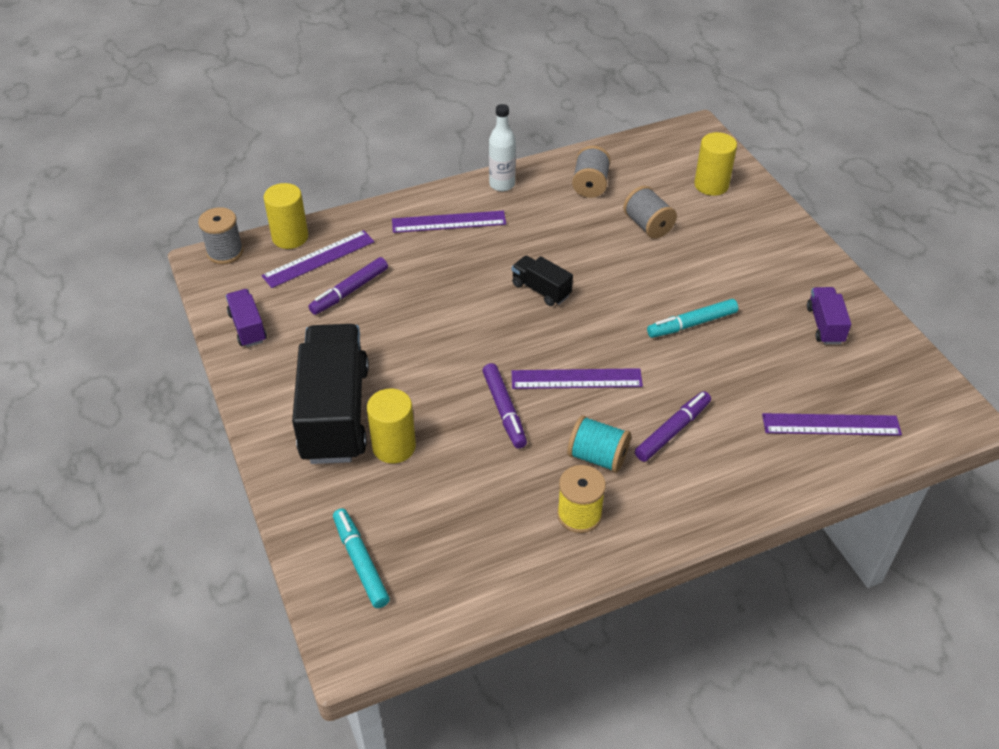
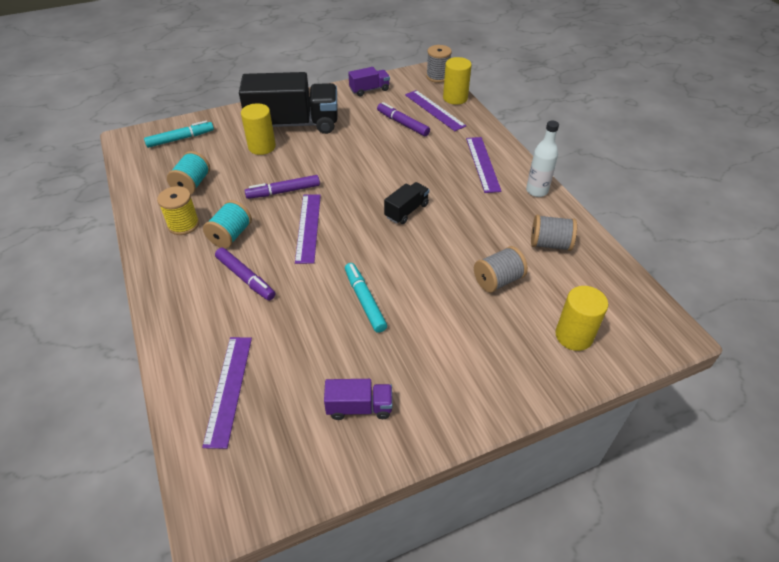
camera: 90 degrees right, 0 degrees up
none -> turquoise spool [167,151,210,194]

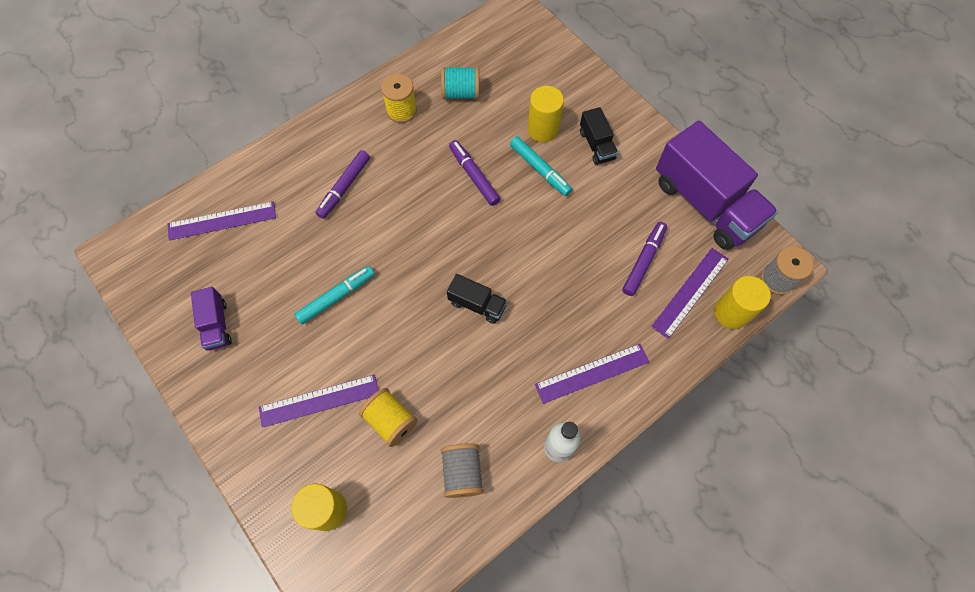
camera: 75 degrees right, 20 degrees up
turquoise marker [144,121,214,148] -> turquoise marker moved to [510,136,572,196]
turquoise spool [203,200,252,248] -> none
black truck [239,72,337,134] -> black truck [580,107,618,165], size x0.46
purple ruler [295,194,321,264] -> purple ruler moved to [259,375,379,428]
purple truck [348,67,390,96] -> purple truck [656,121,778,250], size x2.16
grey spool [474,246,528,293] -> yellow spool [359,388,418,447]

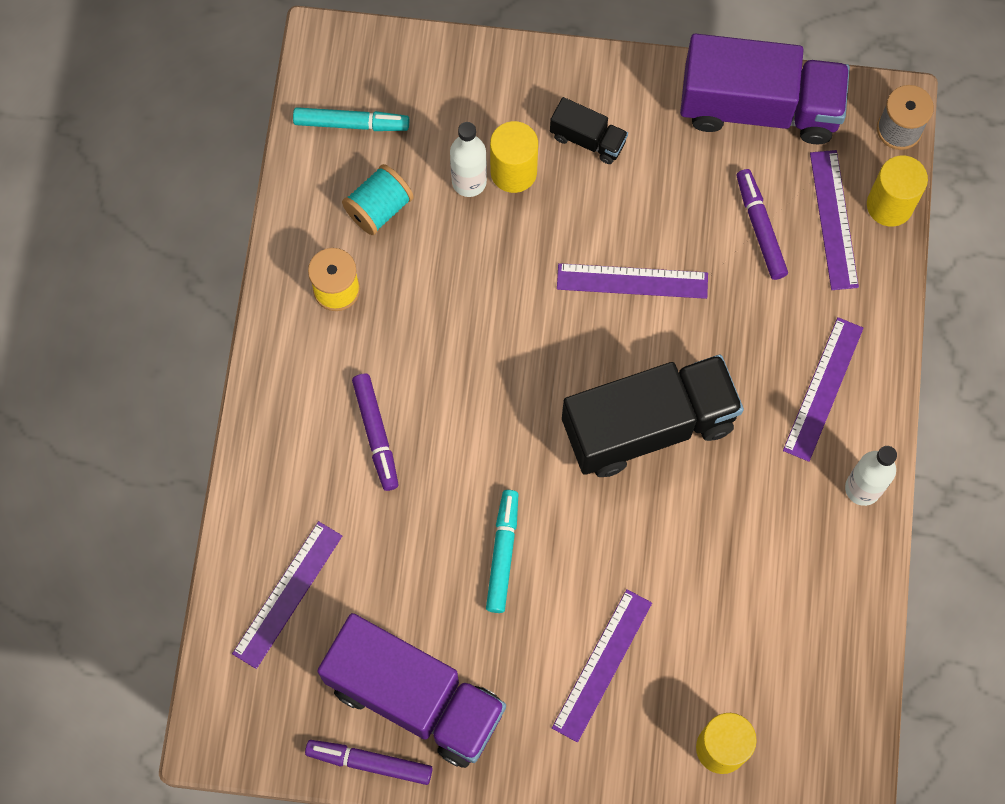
camera: 45 degrees left, 5 degrees up
purple truck [191,287,232,351] -> purple truck [317,613,506,768], size x2.16
yellow spool [359,388,418,447] -> none
grey spool [441,443,484,498] -> none
black truck [447,274,507,324] -> black truck [562,354,744,477], size x2.16
purple marker [449,140,500,206] -> purple marker moved to [305,740,433,785]
turquoise marker [510,136,572,196] -> turquoise marker moved to [293,107,409,131]
none -> white bottle [450,122,487,197]
none -> purple ruler [557,263,708,299]

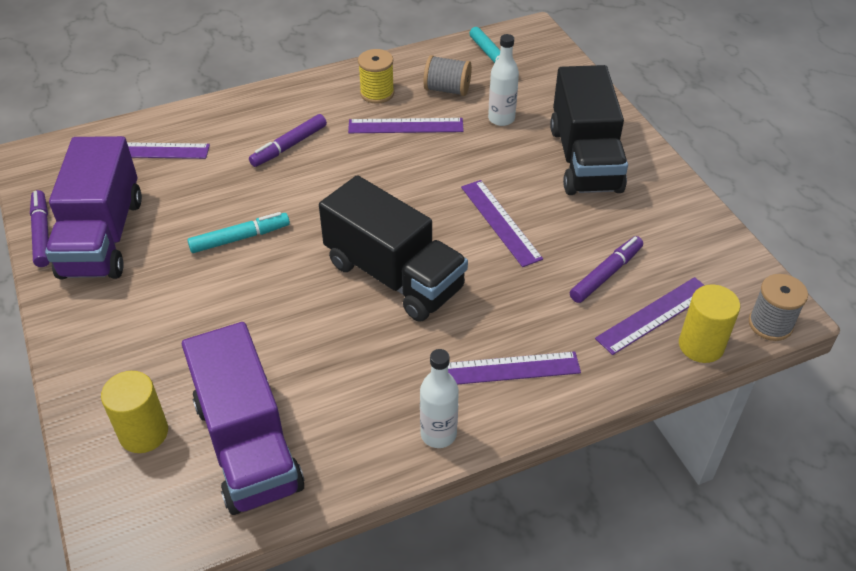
camera: 60 degrees right, 25 degrees down
turquoise spool [342,164,414,235] -> grey spool [423,55,472,96]
yellow cylinder [490,121,538,193] -> none
black truck [550,97,628,164] -> black truck [550,65,628,195], size x2.16
purple ruler [552,589,652,742] -> purple ruler moved to [348,118,464,133]
purple truck [680,33,850,144] -> purple truck moved to [182,322,304,515]

